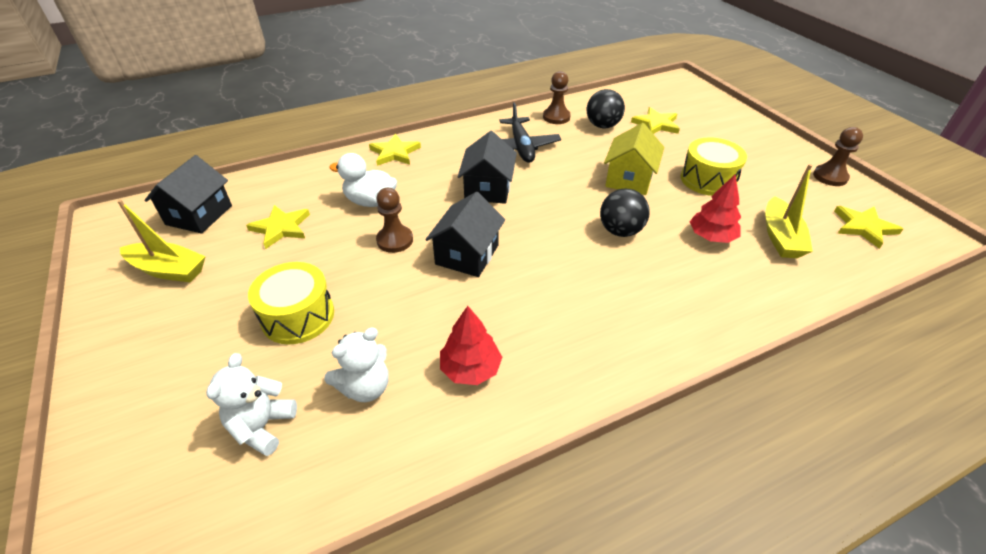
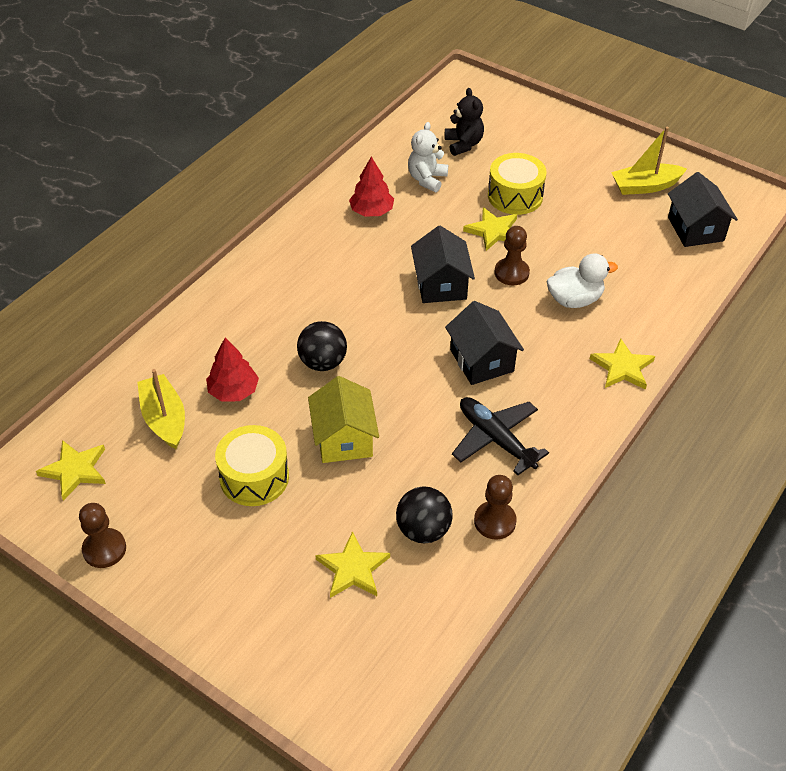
camera: 150 degrees right, 5 degrees up
white teddy bear [206,353,297,456] -> black teddy bear [445,88,484,156]
yellow star [246,205,310,249] -> yellow star moved to [463,207,517,251]

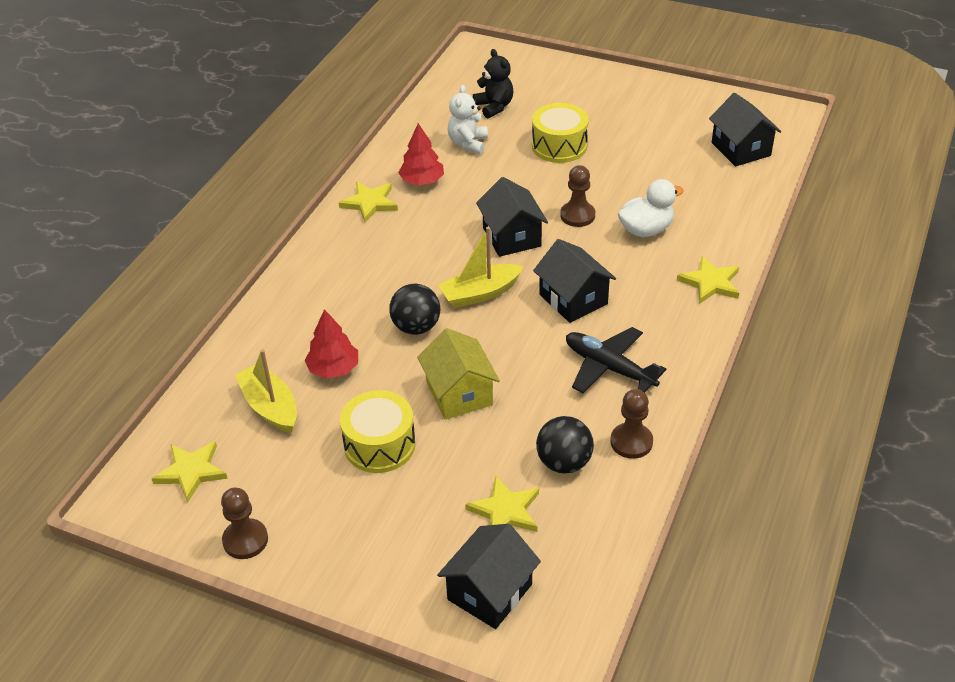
camera: 10 degrees left, 5 degrees down
yellow star [463,207,517,251] -> yellow star moved to [339,182,398,223]
yellow boat [611,127,687,195] -> yellow boat moved to [438,227,524,308]
none -> black house [437,524,541,629]

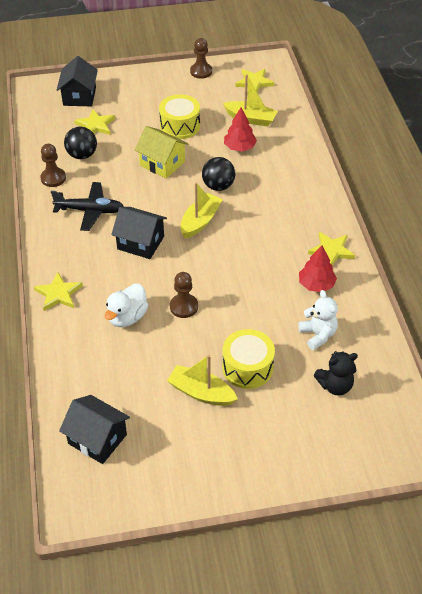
camera: 145 degrees right, 5 degrees up
black teddy bear [473,49,513,119] -> black teddy bear turned 45 degrees counterclockwise [314,351,358,396]
black house [476,177,548,257] -> none
none -> yellow boat [167,355,238,406]

